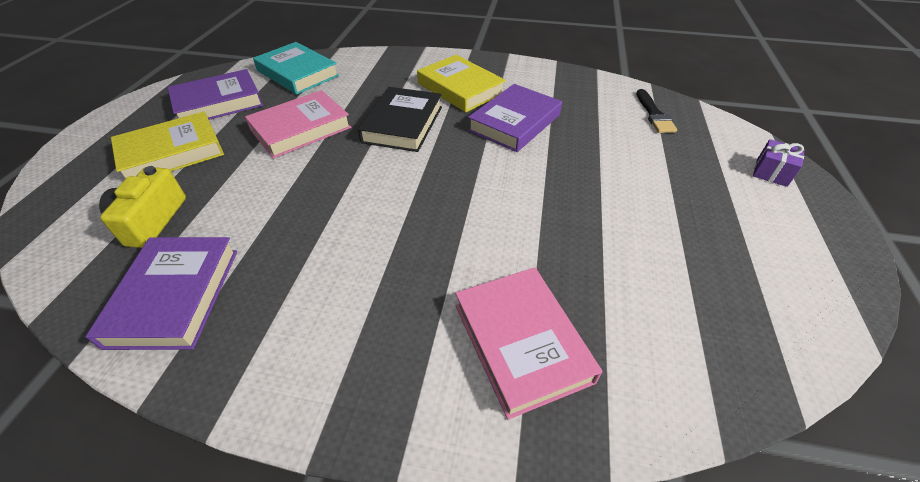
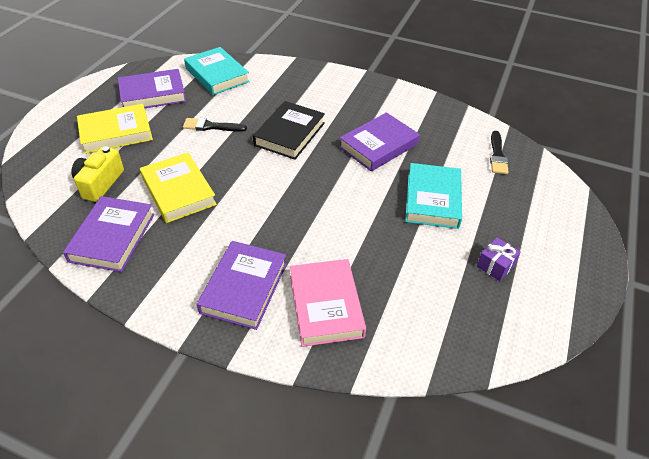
camera: 10 degrees right, 0 degrees up
pink book [245,90,351,158] -> black brush [183,118,247,132]
yellow book [417,55,506,112] -> yellow book moved to [140,153,217,223]
purple gift [753,139,805,187] -> purple gift moved to [477,237,521,281]
none -> purple book [197,241,287,330]
none -> turquoise book [405,163,462,229]

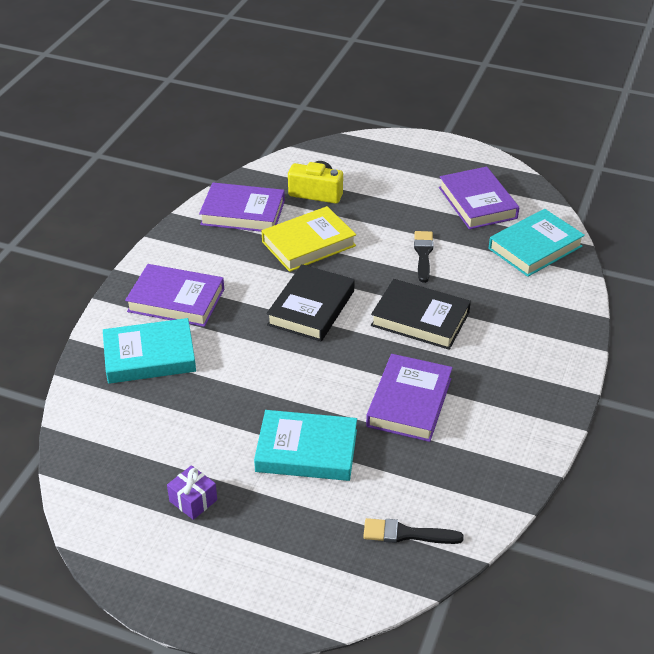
camera: 90 degrees right, 5 degrees down
yellow book [77,104,153,154] -> none
pink book [290,259,366,347] -> turquoise book [103,318,196,384]
purple book [339,112,420,172] -> purple book turned 60 degrees clockwise [366,354,453,442]
none -> black book [266,264,355,341]

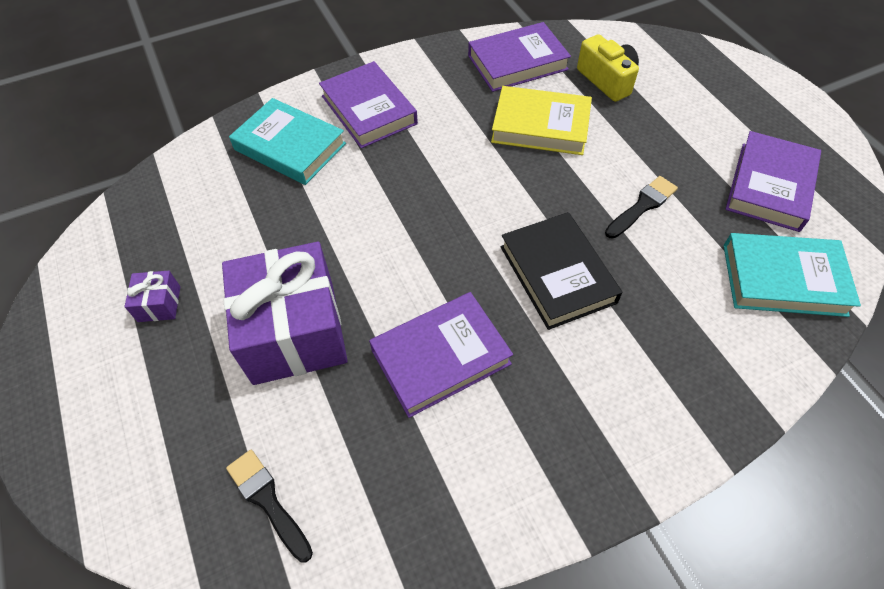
camera: 45 degrees right, 15 degrees up
purple book [199,182,285,232] -> purple book turned 75 degrees counterclockwise [468,22,571,92]
turquoise book [254,410,357,481] -> purple gift [222,242,348,385]
black book [266,264,355,341] -> none

